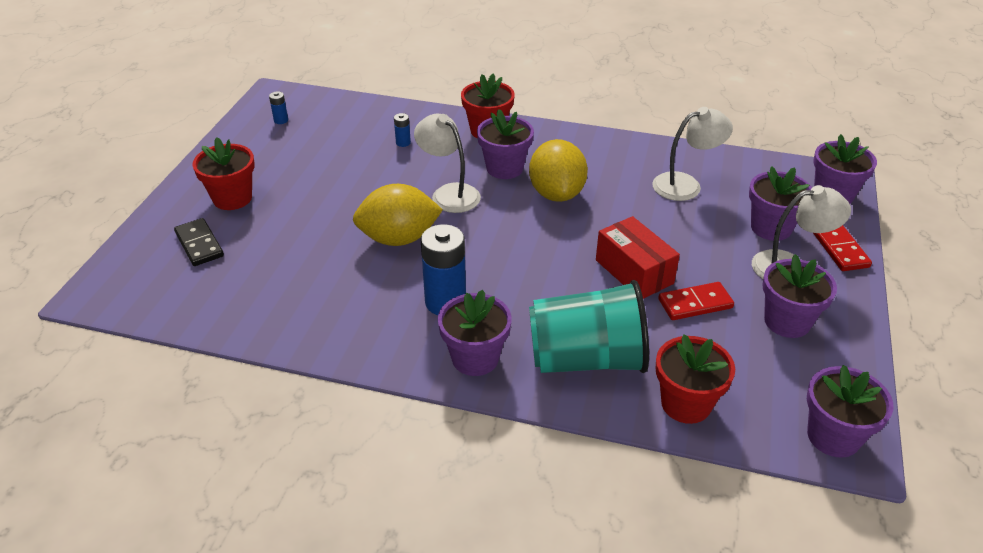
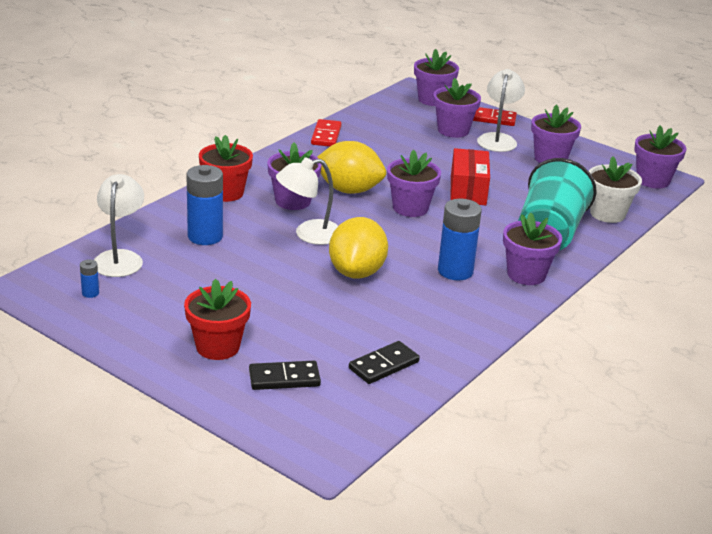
camera: 70 degrees left, 10 degrees down
blue battery [394,113,411,147] -> blue battery [186,165,223,245], size x2.24
red box [596,216,680,299] -> red box turned 75 degrees counterclockwise [450,148,490,205]
white lamp [652,107,733,201] -> white lamp moved to [94,174,144,277]
red flower pot [656,334,735,424] -> white flower pot [589,156,642,223]
red domino [658,282,734,320] -> red domino moved to [311,119,342,147]
none -> black domino [349,341,420,384]
none -> purple flower pot [387,150,441,217]

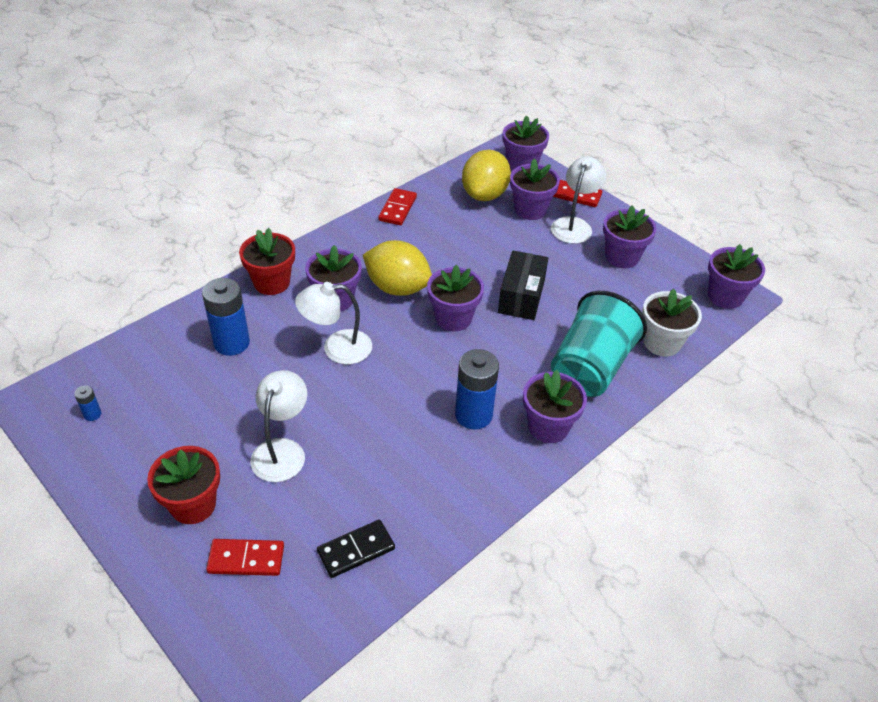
camera: 10 degrees right, 15 degrees up
white lamp [94,174,144,277] -> white lamp moved to [250,370,307,482]
black domino [249,361,321,390] -> red domino [206,539,284,576]
yellow lemon [329,217,388,279] -> yellow lemon moved to [462,150,511,201]
red box [450,148,490,205] -> black box [498,251,548,320]

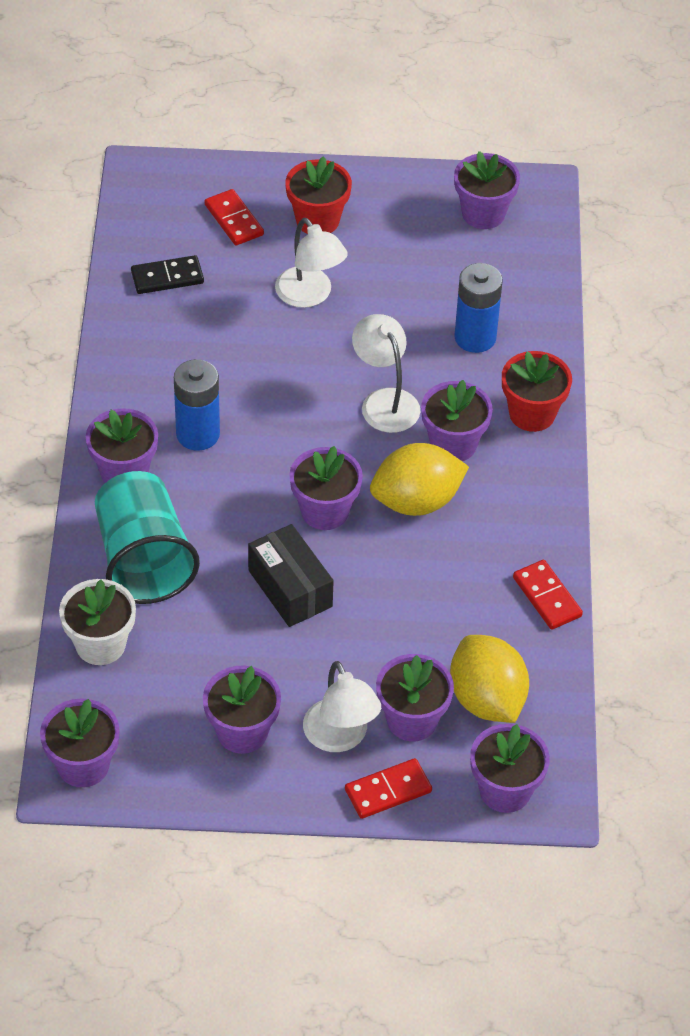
camera: 135 degrees right, 5 degrees up
blue battery [74,385,101,421] -> purple flower pot [454,151,520,229]
red domino [206,539,284,576] -> red domino turned 75 degrees counterclockwise [205,189,264,245]
white lamp [295,282,372,364] -> white lamp turned 60 degrees counterclockwise [352,314,420,433]
black domino [317,520,395,578] -> black domino turned 60 degrees clockwise [131,255,204,294]

